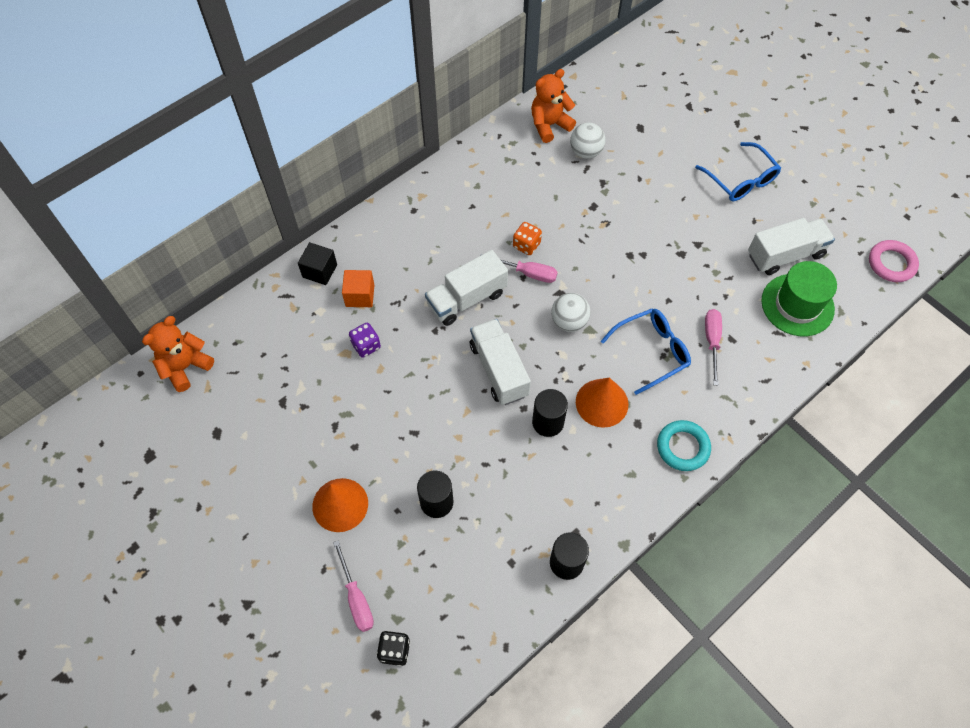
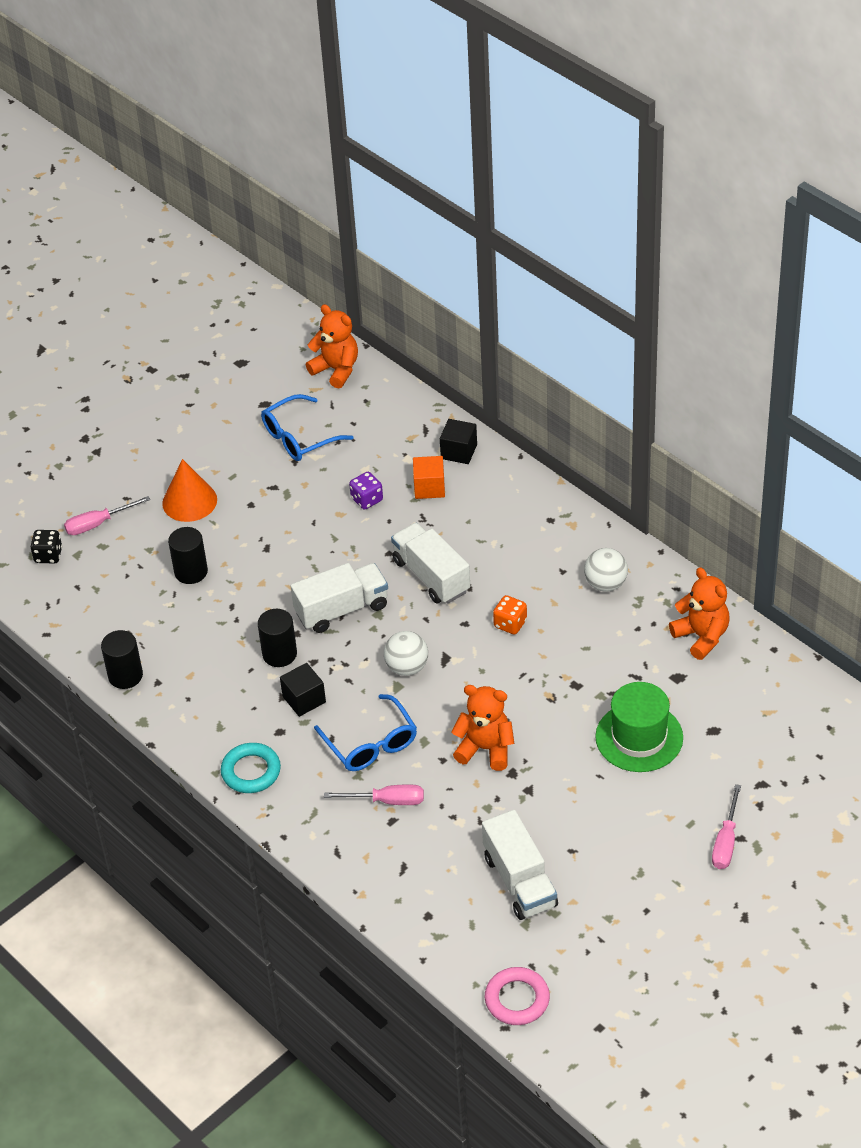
camera: 90 degrees right, 15 degrees down
pink screwdriver [480,254,558,283] -> pink screwdriver moved to [712,784,741,869]
white ball [570,123,605,159] -> white ball moved to [584,548,628,592]
orange cone [576,378,629,428] -> black cube [280,663,326,717]
blue glasses [695,142,781,201] -> blue glasses moved to [261,394,353,461]
green hat [761,261,837,336] -> green hat moved to [595,682,683,772]
none -> orange teddy bear [451,685,515,771]

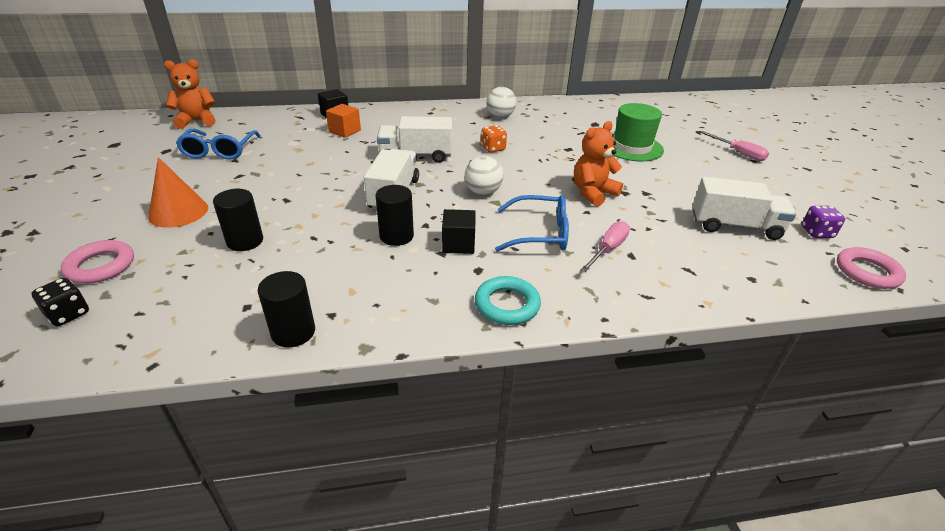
camera: 60 degrees left, 10 degrees down
pink screwdriver [64,496,150,535] -> pink ring [61,240,134,284]
purple dice [349,472,383,510] -> purple dice moved to [802,206,845,238]
orange teddy bear [669,567,730,660] -> none

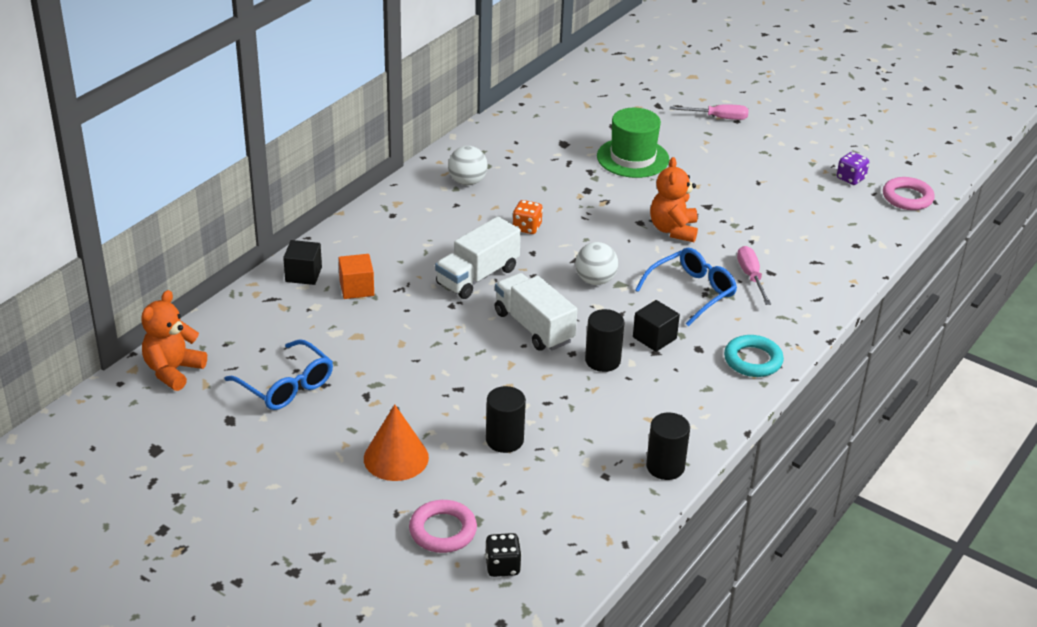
camera: 45 degrees left, 0 degrees up
white truck [693,177,796,240] -> none

